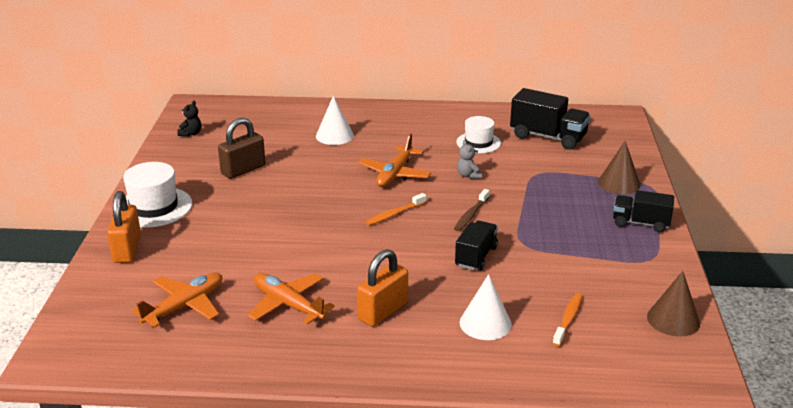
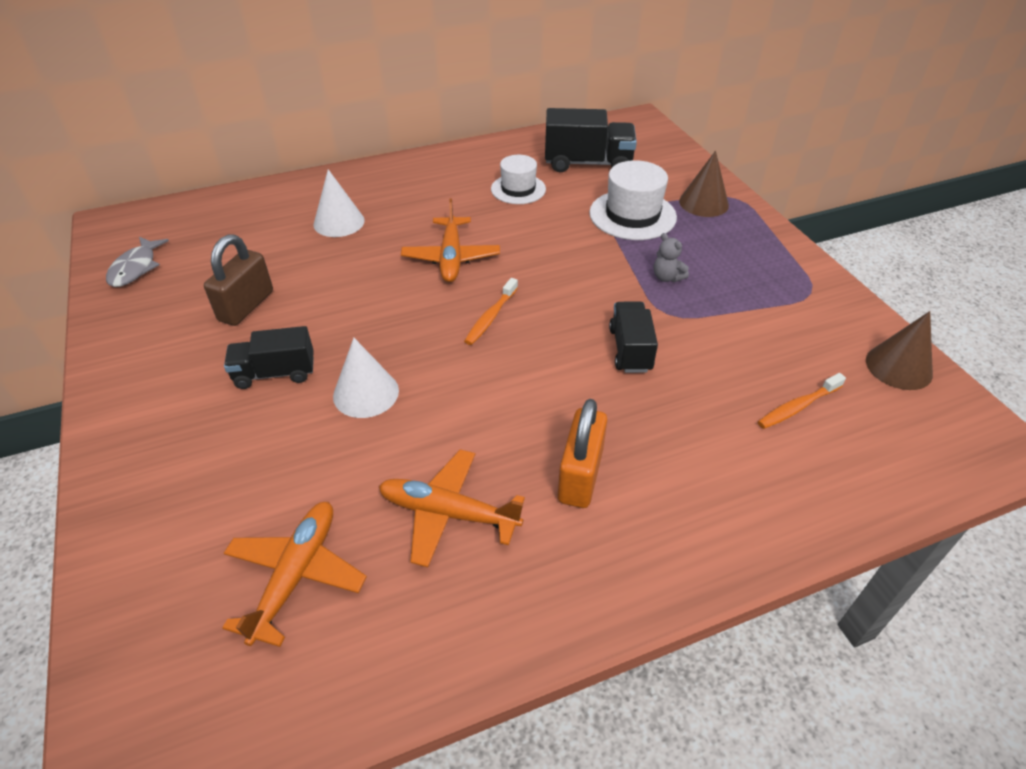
camera: 25 degrees left, 15 degrees up
orange padlock [107,191,141,263] -> none
white hat [123,162,192,228] -> white hat moved to [589,160,677,240]
black teddy bear [177,101,201,137] -> grey fish [106,237,169,287]
brown toothbrush [454,189,490,231] -> none
grey teddy bear [457,140,482,179] -> grey teddy bear moved to [654,233,689,282]
white cone [460,274,512,340] -> white cone moved to [333,338,399,418]
orange toothbrush [552,293,582,347] -> orange toothbrush turned 120 degrees counterclockwise [758,373,846,429]
black truck [613,190,674,232] -> black truck moved to [224,326,314,389]

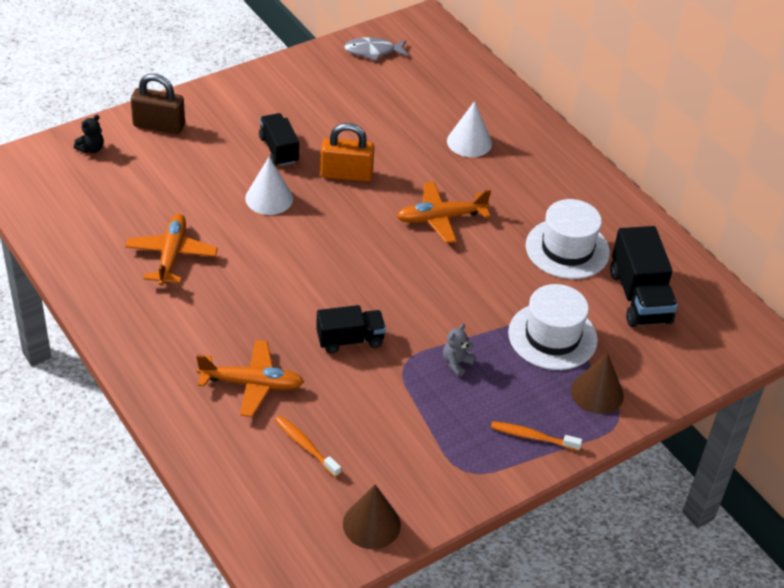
camera: 75 degrees right, 0 degrees up
brown padlock [204,234,273,326] -> brown padlock moved to [131,74,185,134]
orange plane [222,502,367,647] -> orange plane moved to [196,340,304,417]
orange toothbrush [464,278,518,345] -> orange toothbrush moved to [491,421,582,451]
white hat [491,155,546,204] -> white hat [526,199,610,279], size x1.50
orange padlock [558,399,607,508] -> orange padlock moved to [320,123,374,182]
none -> black teddy bear [74,115,104,153]

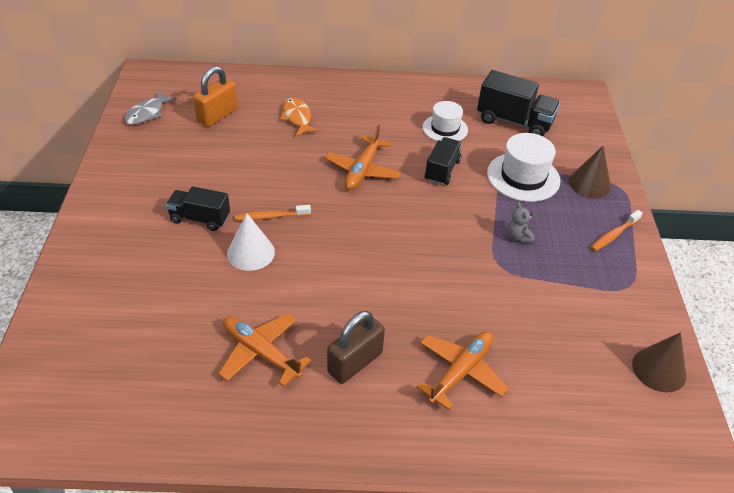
camera: 55 degrees left, 0 degrees up
black teddy bear [74,115,104,153] -> none
brown padlock [131,74,185,134] -> brown padlock moved to [327,311,385,384]
orange toothbrush [275,416,341,477] -> orange toothbrush moved to [235,205,311,221]
black truck [316,305,386,353] -> black truck moved to [425,137,462,185]
orange padlock [320,123,374,182] -> orange padlock moved to [193,66,238,127]
white cone [447,101,492,157] -> orange fish [280,98,319,136]
white hat [526,199,610,279] -> white hat [423,101,468,141], size x0.66

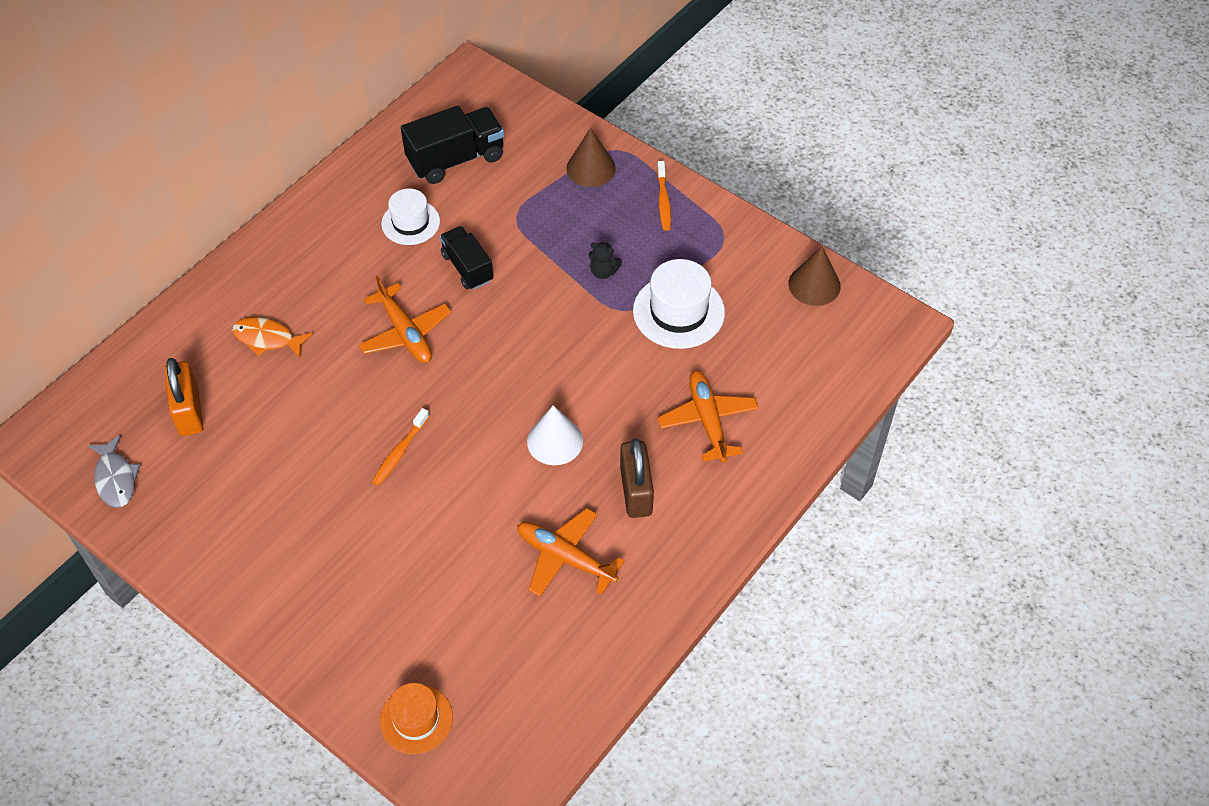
camera: 50 degrees left, 10 degrees up
black truck [166,186,230,231] -> none
orange plane [218,313,311,387] -> orange plane turned 45 degrees clockwise [517,508,625,596]
white cone [227,213,275,271] -> white cone moved to [527,405,583,465]
white hat [487,133,560,202] -> white hat moved to [633,259,725,349]
grey teddy bear [507,202,534,243] -> black teddy bear [589,242,622,279]
none -> orange hat [380,683,453,754]

